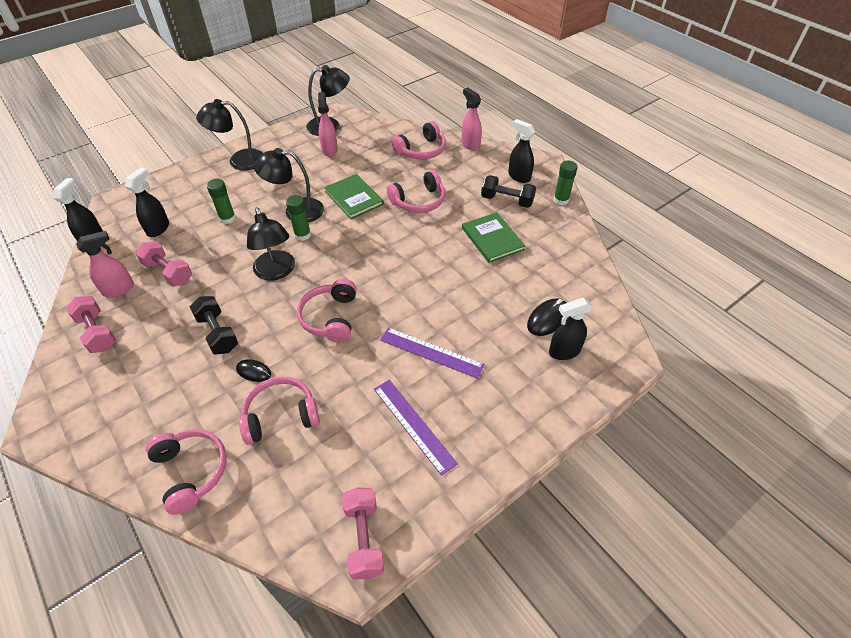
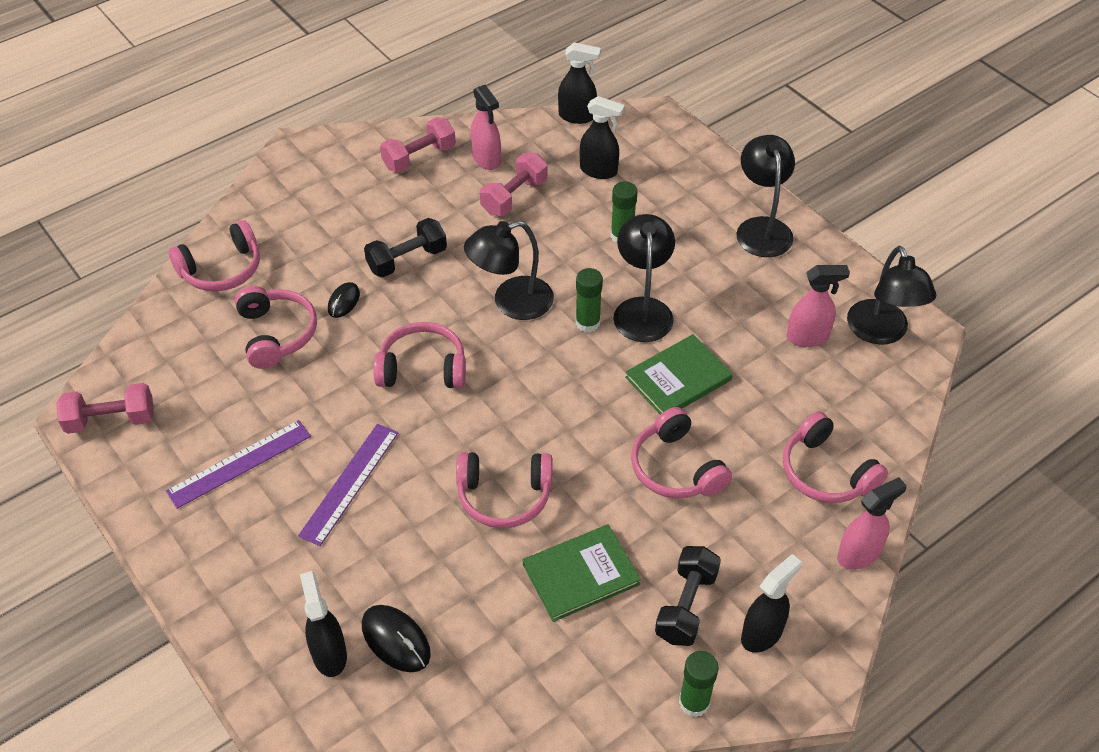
camera: 90 degrees right, 0 degrees up
none -> pink headphones [456,452,553,528]

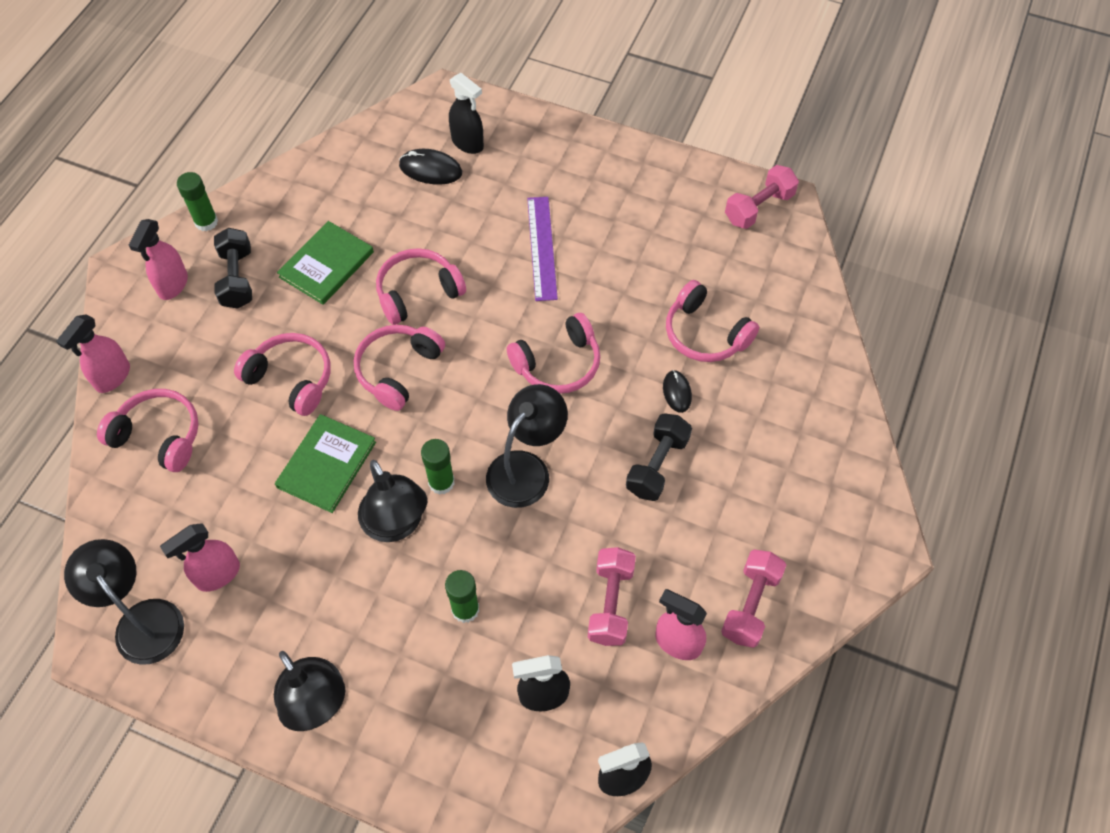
camera: 150 degrees right, 10 degrees up
purple ruler [166,420,311,509] -> none
pink headphones [169,220,260,291] -> pink headphones moved to [354,325,445,411]
black spray bottle [741,554,802,653] -> pink spray bottle [129,219,188,300]

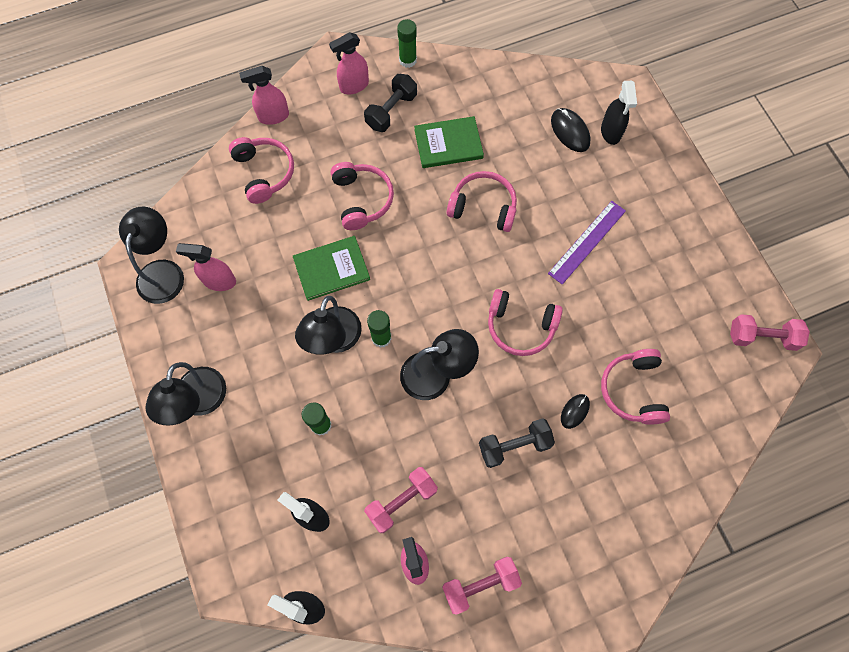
camera: 45 degrees right, 10 degrees up
pink headphones [354,325,445,411] -> none

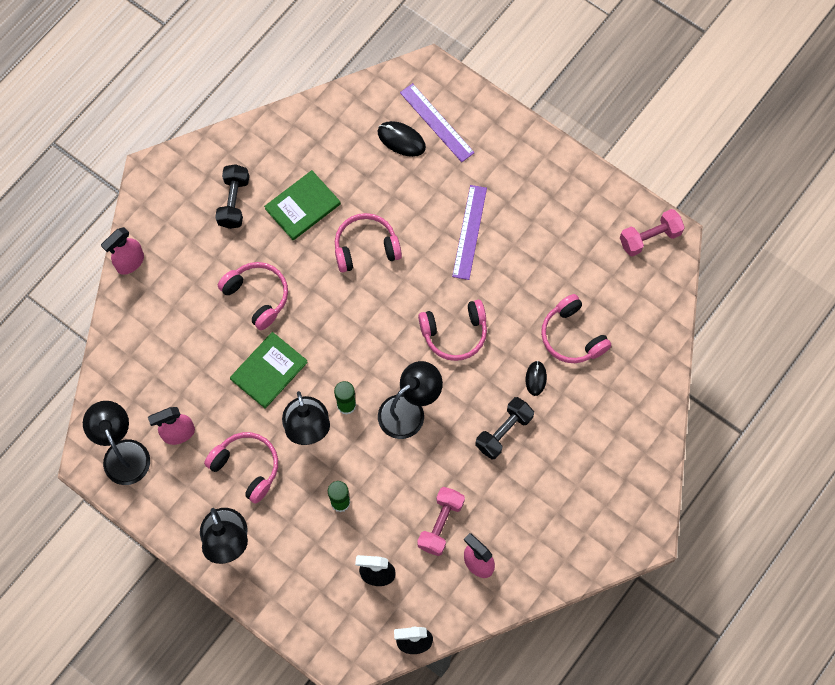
camera: 30 degrees left, 0 degrees up
pink headphones [229,137,294,204] -> pink headphones moved to [204,432,278,504]
pink spray bottle [329,32,369,94] -> none
green glue stick [397,19,417,68] -> none
pink dumbbell [442,557,522,615] -> none
black spray bottle [601,81,637,145] -> purple ruler [400,83,475,162]

